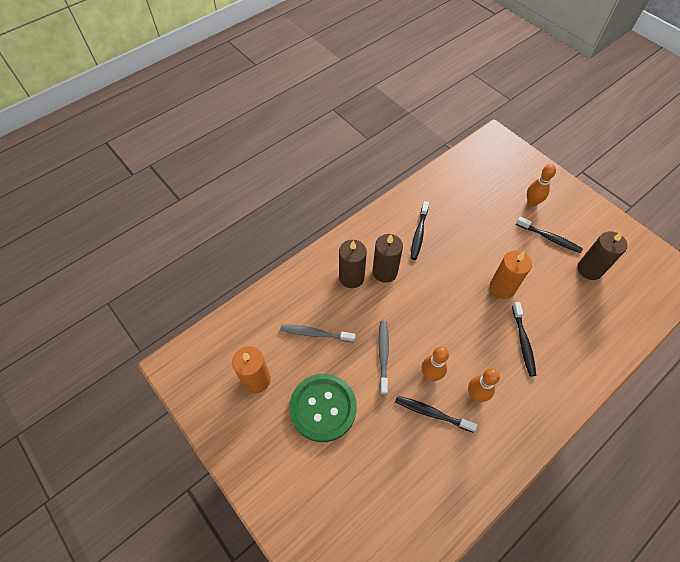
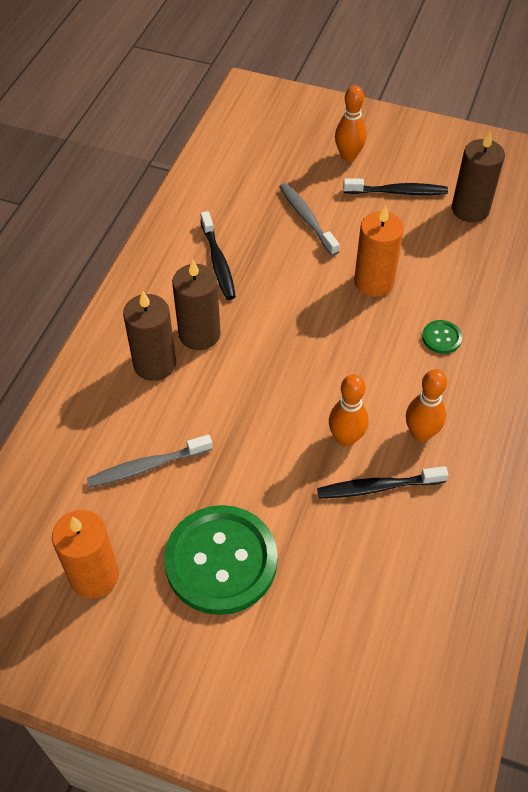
camera: 30 degrees left, 5 degrees down
grey toothbrush [378,321,389,395] -> grey toothbrush moved to [280,183,340,256]
black toothbrush [512,302,536,377] -> green button [422,320,462,354]

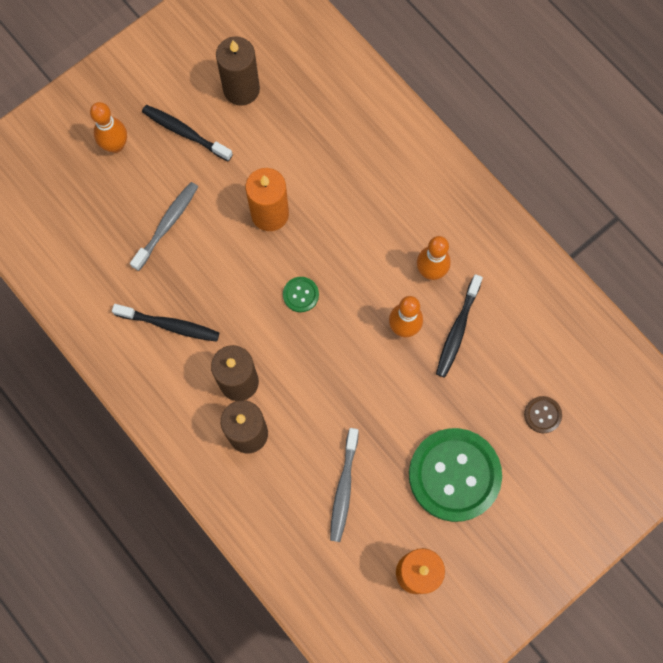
camera: 60 degrees left, 20 degrees up
grey toothbrush [280,183,340,256] -> grey toothbrush turned 120 degrees clockwise [130,182,198,271]
black toothbrush [343,178,448,195] -> black toothbrush turned 90 degrees counterclockwise [142,105,233,161]
green button [422,320,462,354] -> green button moved to [283,277,319,312]
none -> brown button [524,396,562,433]

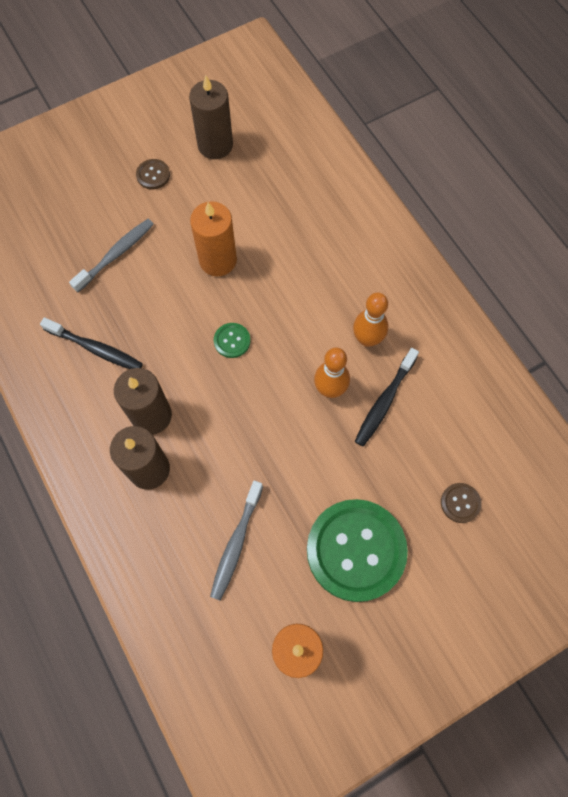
camera: 10 degrees right, 5 degrees down
orange bowling pin [90,102,127,153] -> none
black toothbrush [142,105,233,161] -> brown button [136,159,170,190]

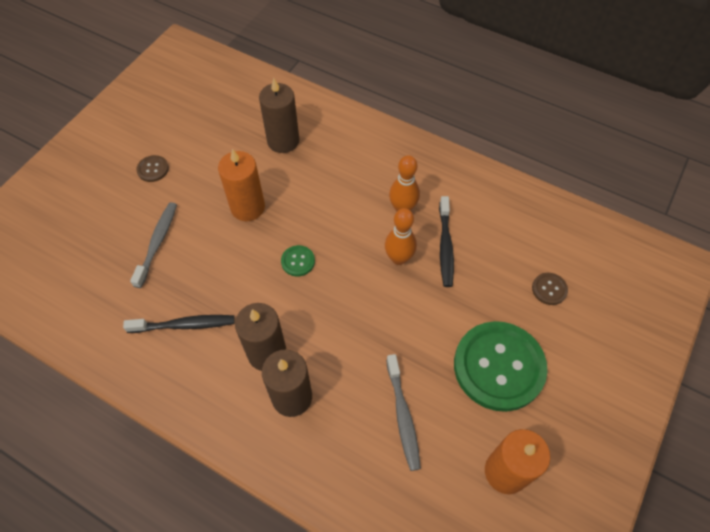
camera: 30 degrees left, 10 degrees down
brown candle [189,75,233,159] -> brown candle moved to [259,78,299,153]

